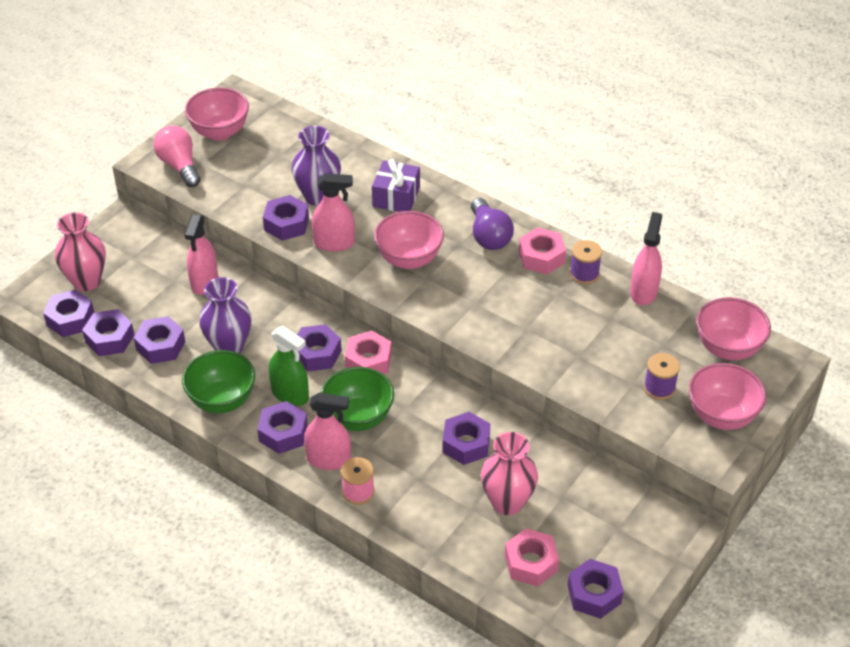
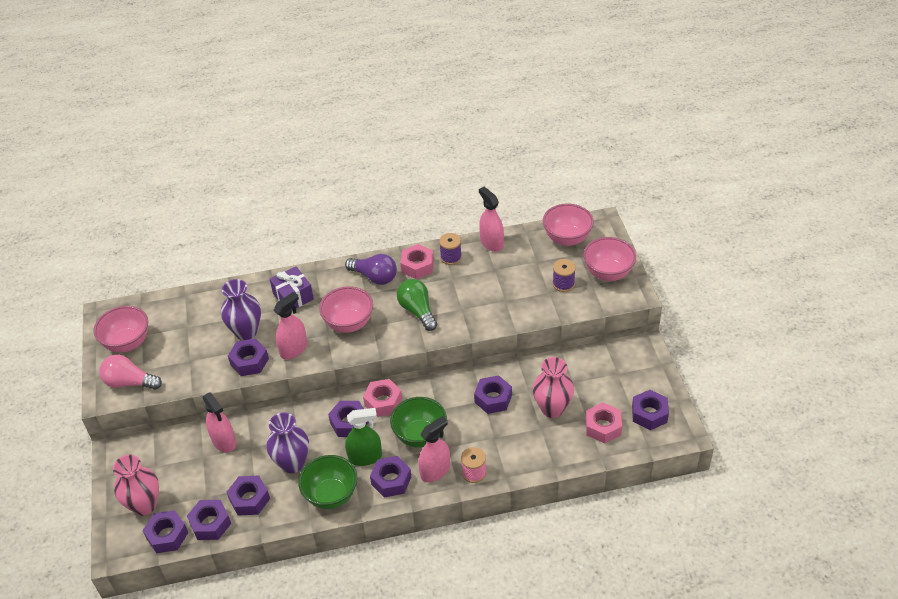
camera: 45 degrees left, 0 degrees up
none -> green light bulb [397,279,437,331]

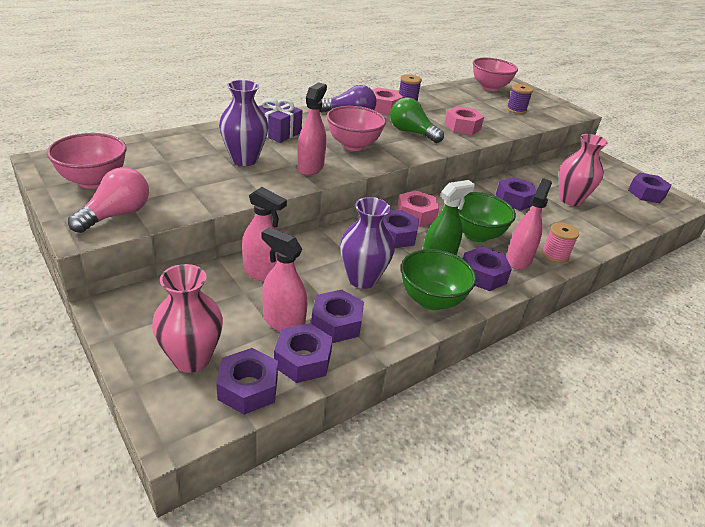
camera: 30 degrees left, 10 degrees down
pink light bulb [99,354,162,390] -> pink light bulb turned 135 degrees clockwise [68,167,149,233]
purple nut [228,338,269,376] -> none
pink spray bottle [479,187,504,252] -> pink spray bottle moved to [261,227,307,332]
pink bowl [583,237,636,281] -> none
pink nut [585,402,622,444] -> pink nut moved to [445,106,484,135]

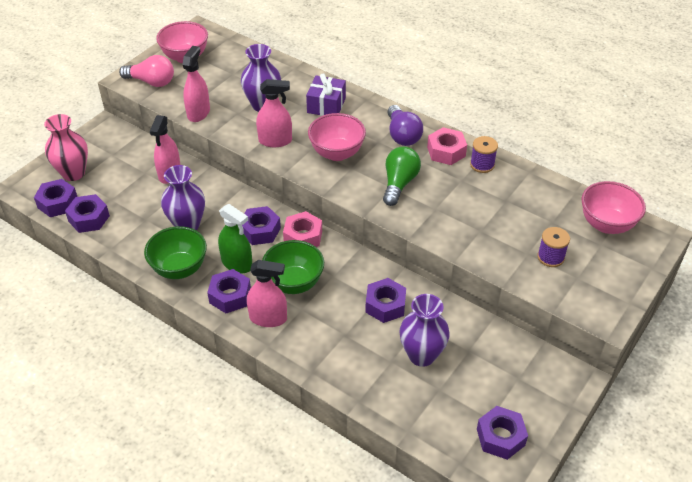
camera: 75 degrees right, 10 degrees up
pink spray bottle [261,227,307,332] -> pink spray bottle moved to [182,46,210,122]
purple nut [311,290,364,343] -> none
pink nut [445,106,484,135] -> none
pink spool [542,222,579,263] -> none
pink vase [559,134,608,206] -> purple vase [399,294,450,367]

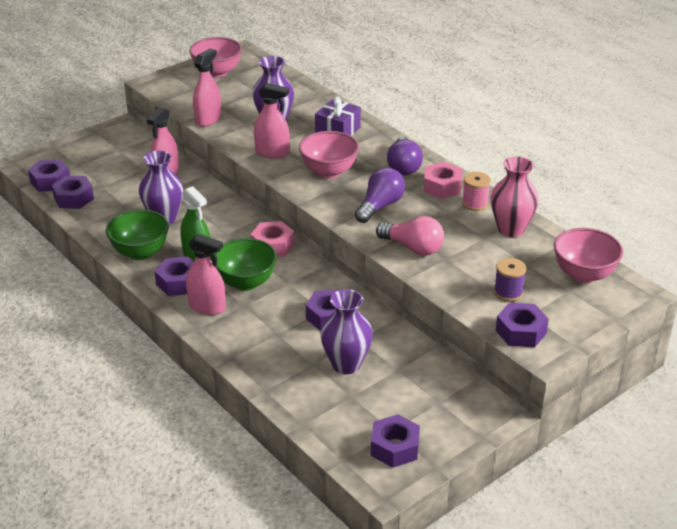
camera: 15 degrees right, 10 degrees down
pink vase [44,114,88,181] -> pink vase moved to [491,156,539,237]
pink light bulb [119,55,174,87] -> pink light bulb moved to [376,216,444,256]
purple nut [242,206,281,245] -> purple nut moved to [496,303,549,347]
green light bulb [383,147,421,206] -> purple light bulb [355,167,405,223]
purple spool [470,136,498,173] -> pink spool [462,172,491,211]

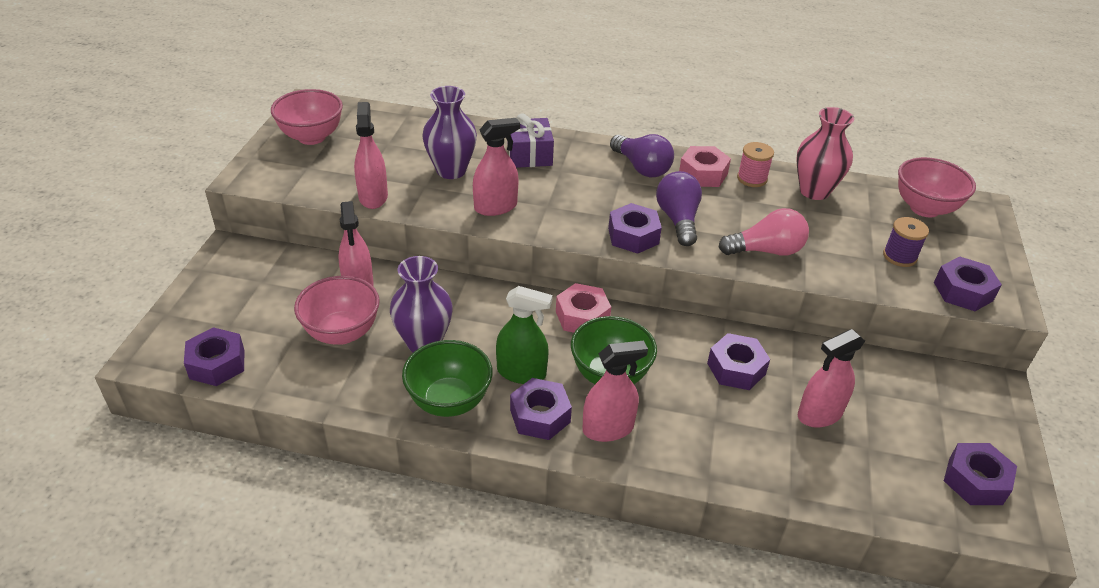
camera: 40 degrees left, 5 degrees up
purple nut [52,175,94,209] -> purple nut moved to [608,203,662,254]
pink bowl [299,131,359,179] -> pink bowl moved to [294,276,380,345]
purple vase [320,289,373,374] -> pink spray bottle [798,329,865,428]

